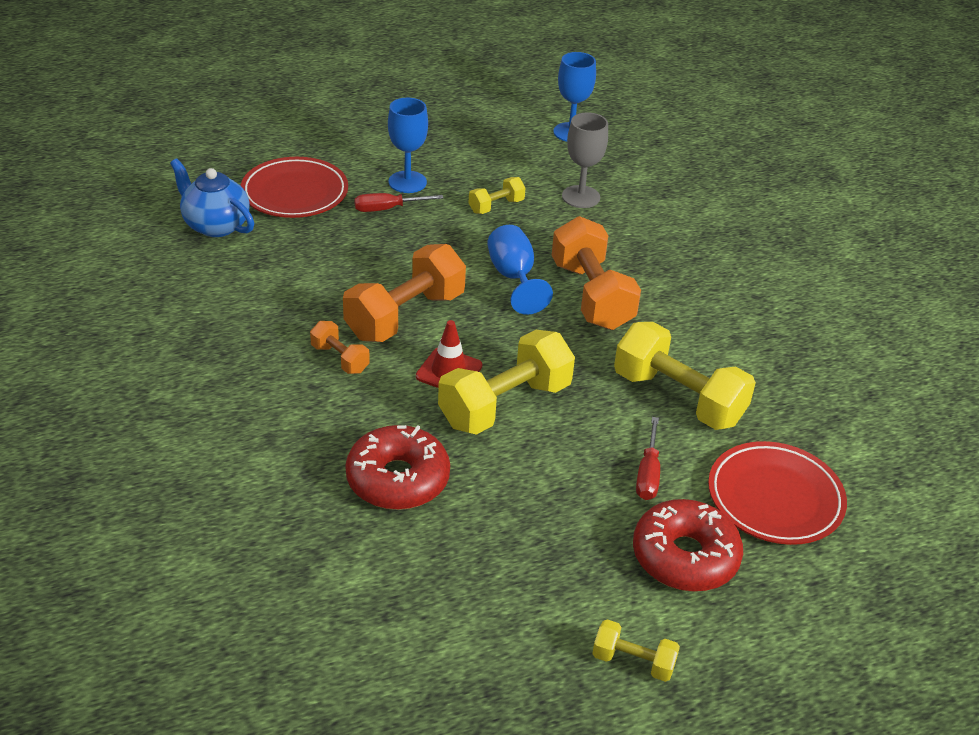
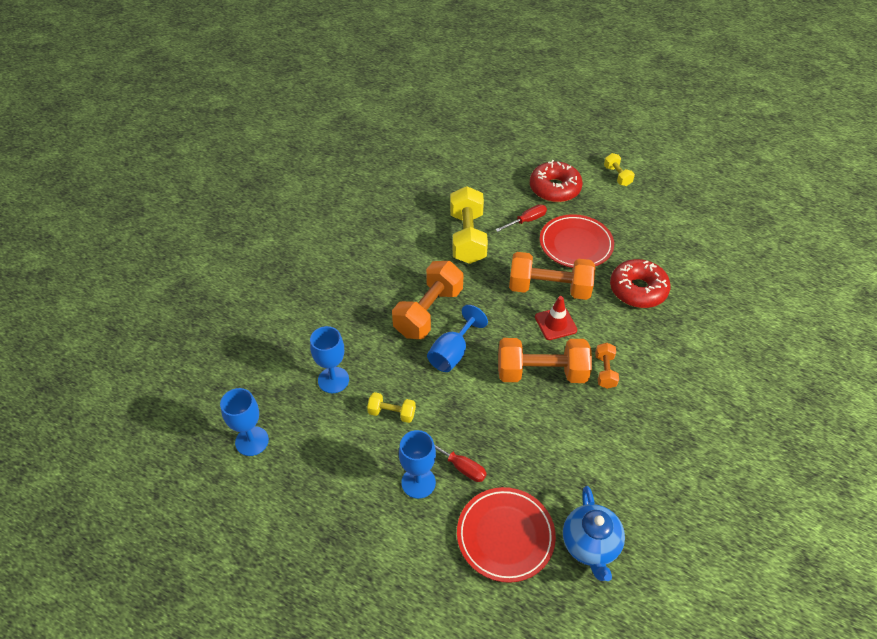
camera: 130 degrees left, 10 degrees up
yellow dumbbell [438,330,575,435] -> orange dumbbell [509,252,596,300]
grey goblet [562,112,608,208] -> blue goblet [310,326,349,393]
red plate [708,441,847,545] -> red plate moved to [540,214,614,268]

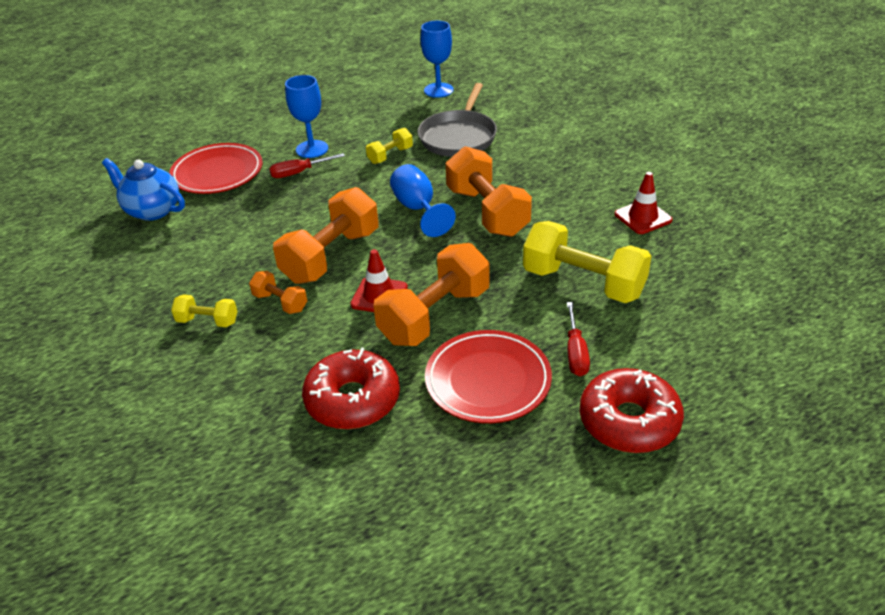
camera: 125 degrees right, 10 degrees down
blue goblet [310,326,349,393] -> grey pan [418,83,497,157]
yellow dumbbell [604,153,635,186] -> yellow dumbbell moved to [171,294,237,327]
none -> red traffic cone [614,172,672,234]

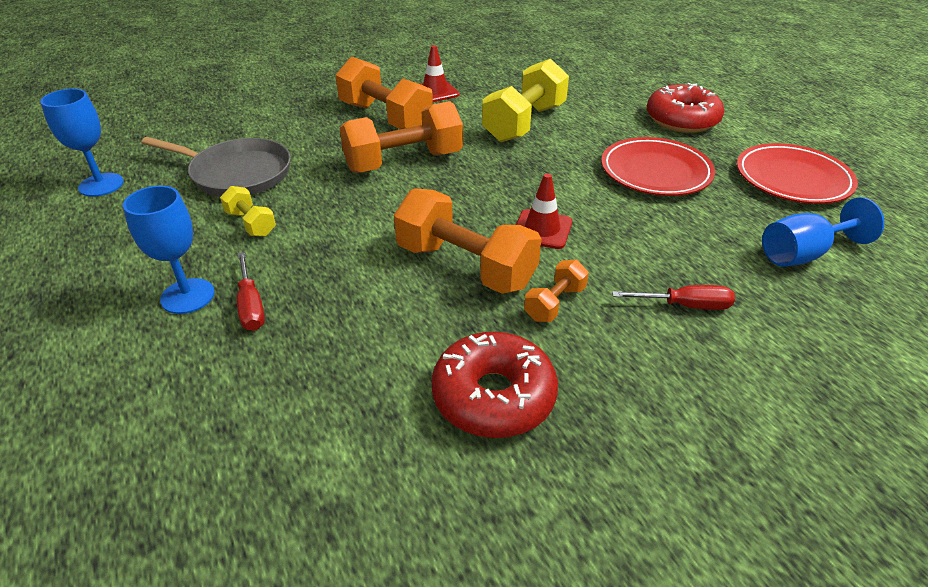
camera: 90 degrees left, 0 degrees up
blue teapot [102,158,185,221] -> none
red plate [169,143,262,194] -> red plate moved to [737,143,858,204]
yellow dumbbell [171,294,237,327] -> none
red donut [302,347,400,429] -> red donut moved to [431,332,558,438]
orange dumbbell [373,243,490,346] -> orange dumbbell moved to [336,56,433,129]
blue goblet [390,164,456,237] -> blue goblet moved to [762,197,884,267]
red screwdriver [567,302,590,376] -> red screwdriver moved to [612,285,735,310]

